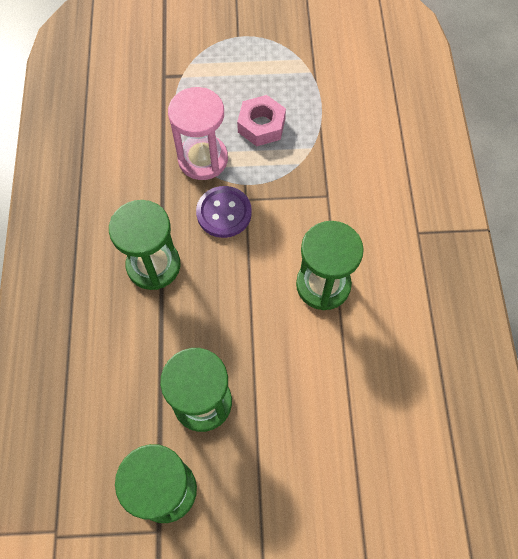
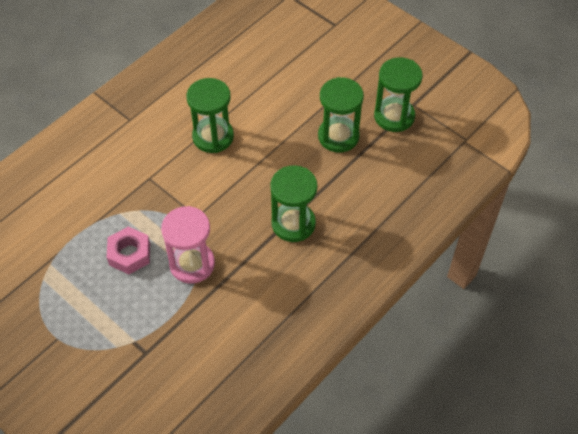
camera: 135 degrees left, 10 degrees down
purple button [196,186,252,238] -> none

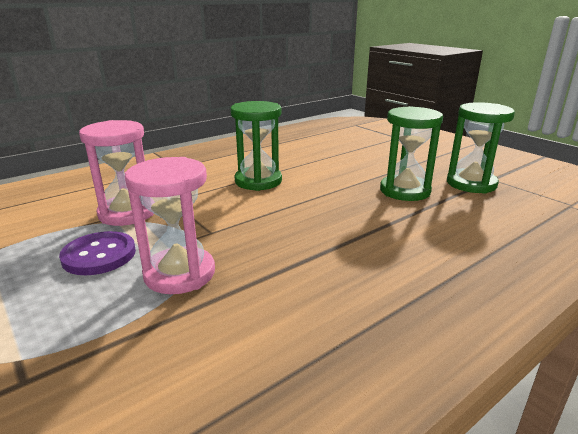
camera: 10 degrees right, 30 degrees down
pink nut [107,227,150,274] -> purple button [59,231,136,275]
green hourglass [270,165,317,242] -> none
none -> pink hourglass [79,120,154,226]

